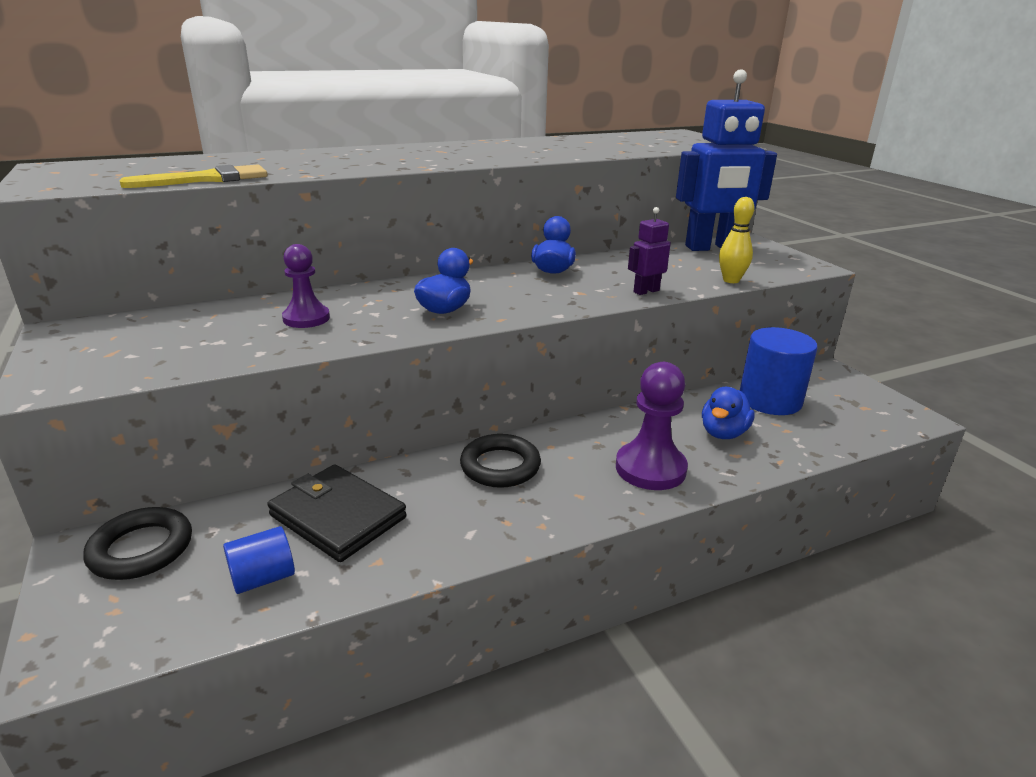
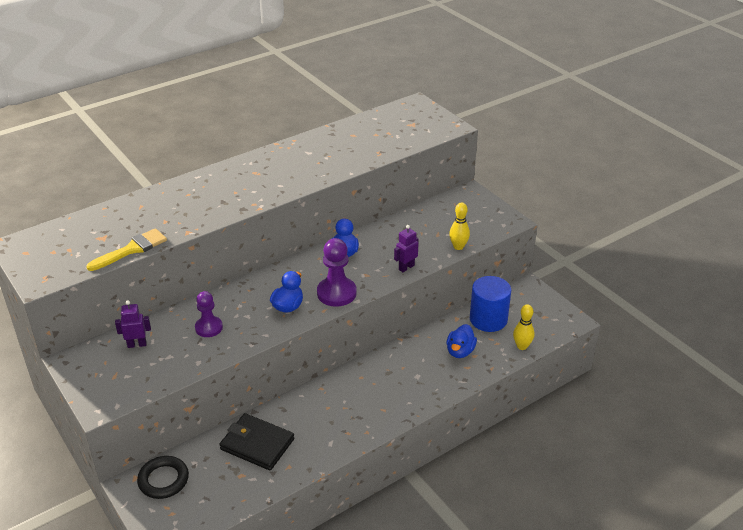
camera: 10 degrees left, 10 degrees up
blue cylinder [223,526,295,594] -> none
black ring [460,434,541,488] -> none
purple pawn [616,362,688,490] -> purple pawn moved to [317,238,357,307]
blue robot [676,69,777,251] -> none
none -> purple robot [115,300,151,348]
none -> yellow bowling pin [513,304,534,350]

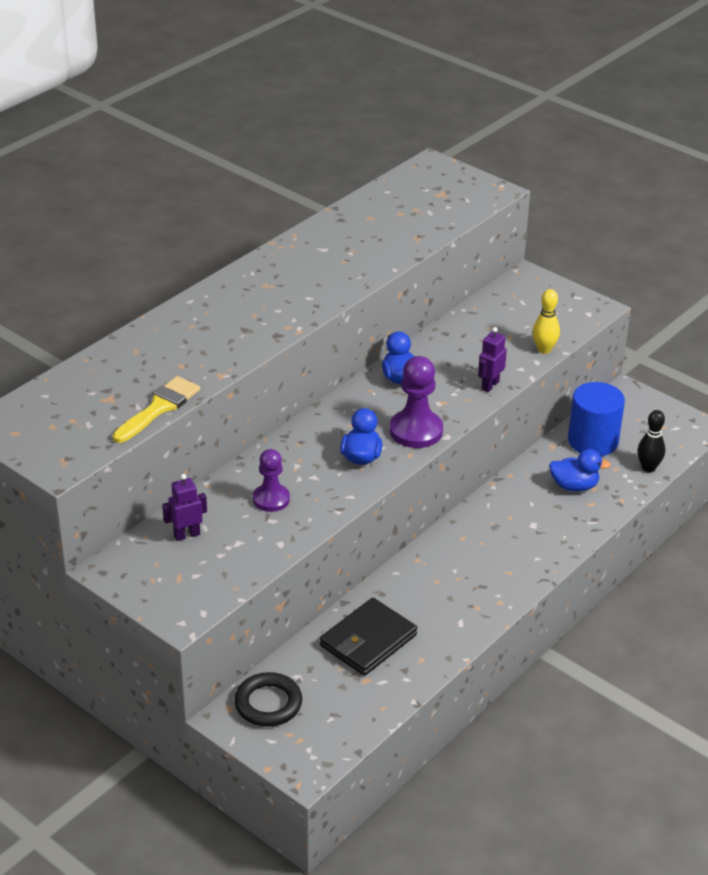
camera: 15 degrees left, 0 degrees up
black wallet [220,413,294,470] -> black wallet turned 60 degrees counterclockwise [320,598,417,676]
blue duck [446,324,477,358] -> blue duck turned 90 degrees counterclockwise [549,449,611,491]
yellow bowling pin [513,304,534,350] -> black bowling pin [637,410,665,472]

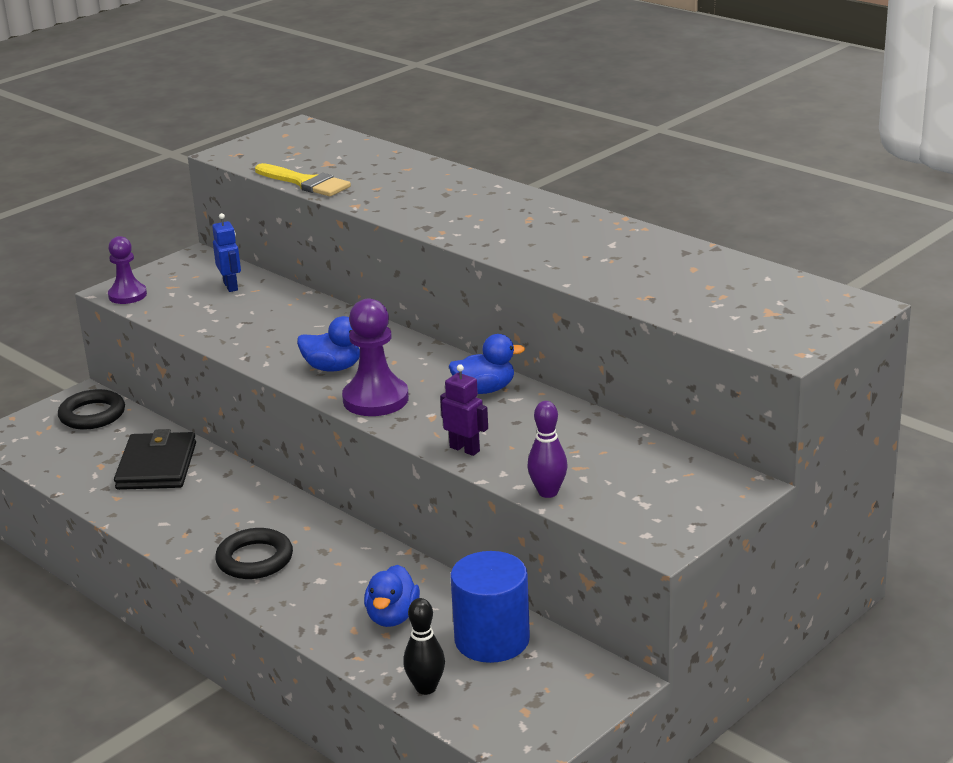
camera: 95 degrees right, 10 degrees down
purple robot [162,474,207,541] -> blue robot [212,213,241,292]
purple pawn [253,449,290,512] -> purple pawn moved to [108,236,147,304]
black wallet [320,598,417,676] -> black wallet turned 45 degrees clockwise [114,429,196,490]
yellow bowling pin [533,289,560,354] -> purple bowling pin [527,401,568,498]
none -> black ring [215,528,293,579]

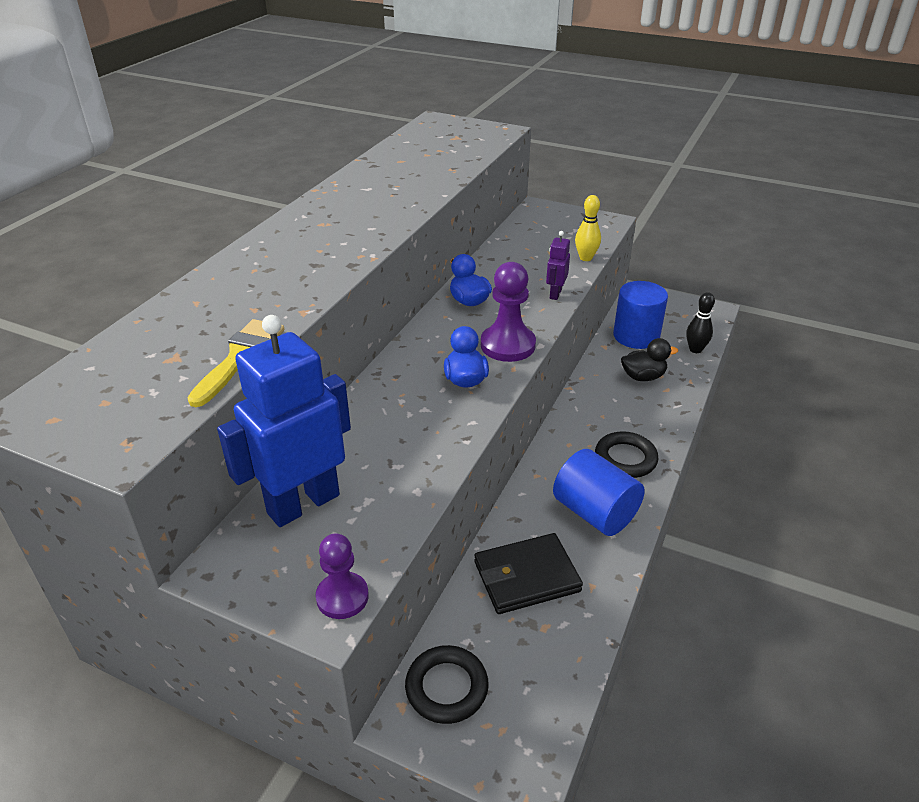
camera: 110 degrees left, 10 degrees up
blue robot [212,213,241,292] -> blue robot [217,315,351,527], size x2.30
blue duck [364,565,420,627] -> black duck [621,338,678,381]
purple bowling pin [527,401,568,498] -> yellow bowling pin [575,195,601,261]
none -> blue cylinder [553,449,645,536]

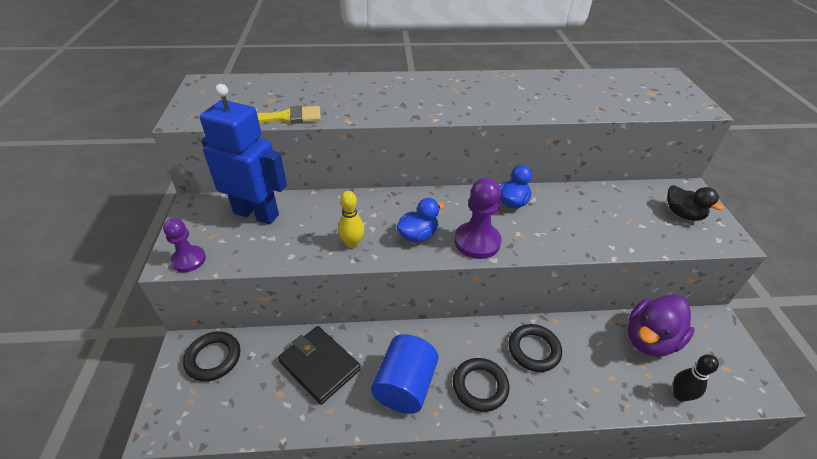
camera: 60 degrees right, 5 degrees up
purple robot [546,231,570,300] -> none
yellow bowling pin [575,195,601,261] -> yellow bowling pin moved to [338,191,364,248]
blue cylinder [613,281,668,349] -> purple duck [628,295,695,357]
black duck [621,338,678,381] -> black duck moved to [667,185,724,221]
none -> black ring [509,324,562,372]

